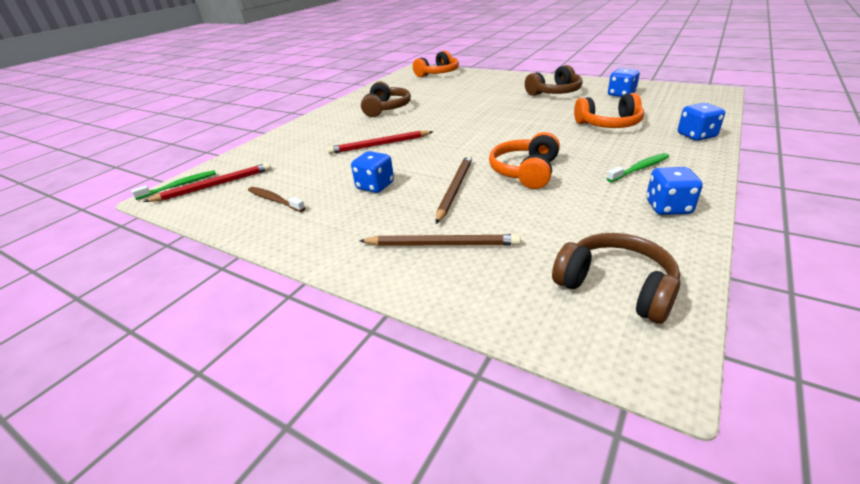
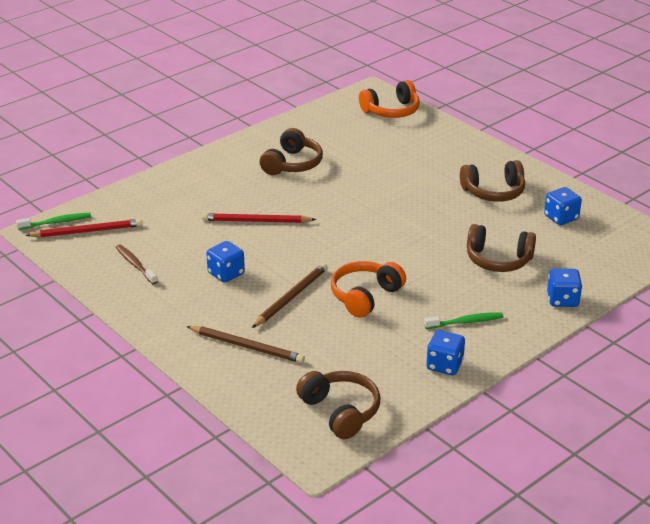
camera: 15 degrees right, 0 degrees up
orange headphones [574,93,644,128] -> brown headphones [467,224,536,272]

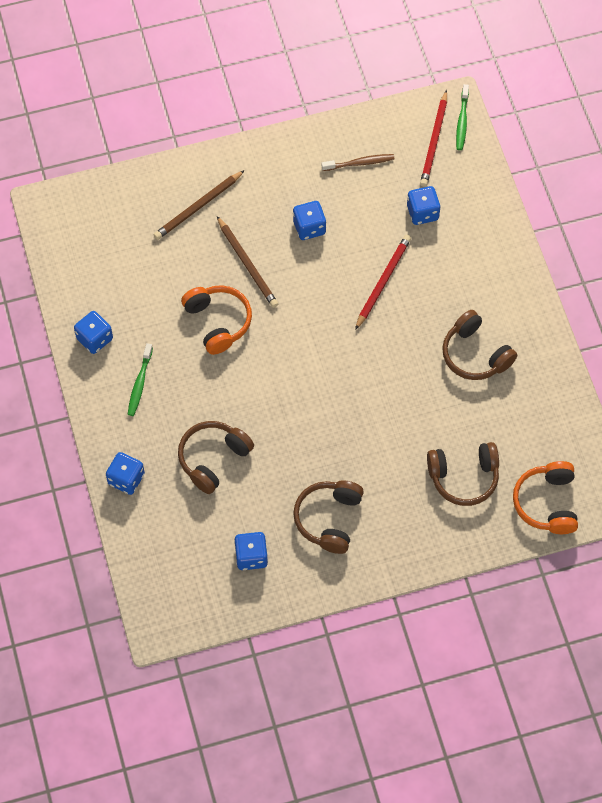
camera: 115 degrees right, 30 degrees up
brown headphones [296,371,380,439] -> brown headphones moved to [427,442,499,506]
none -> blue dice [407,186,441,225]

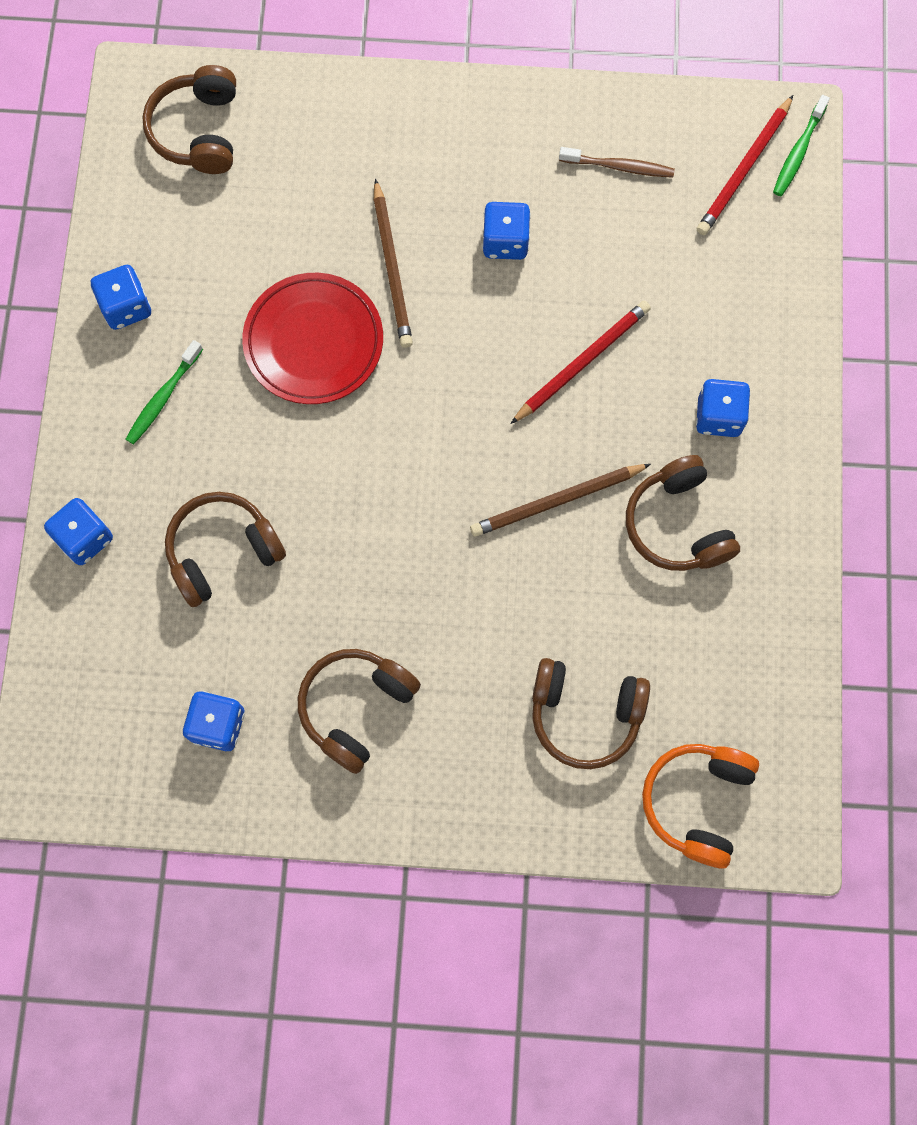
camera: 20 degrees right, 10 degrees up
brown pencil [153,170,245,240] -> brown pencil moved to [470,464,651,537]
orange headphones [181,285,252,355] -> red plate [242,273,383,404]
blue dice [407,186,441,225] -> blue dice moved to [696,379,750,437]
none -> brown headphones [142,65,236,174]

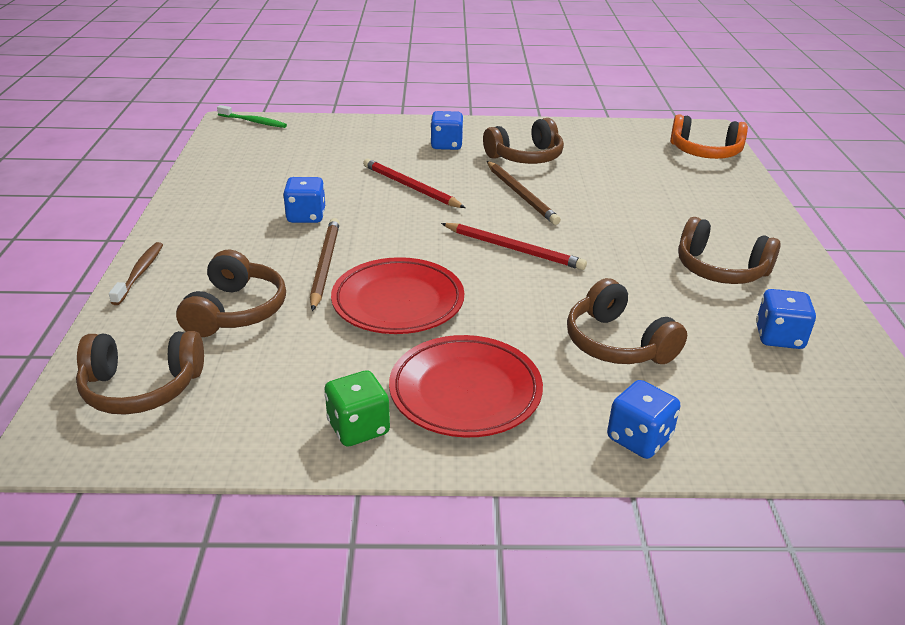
camera: 95 degrees left, 40 degrees down
blue dice [91,265,151,330] -> green dice [324,370,390,447]
green toothbrush [126,340,203,445] -> red plate [389,335,543,437]
brown pencil [373,178,413,348] -> brown pencil turned 75 degrees counterclockwise [310,218,340,311]
brown headphones [532,658,650,769] -> brown headphones moved to [176,250,286,337]
brown toothbrush [559,147,675,178] -> brown toothbrush moved to [109,242,163,305]
red pencil [697,95,793,235] -> red pencil moved to [441,223,587,270]

